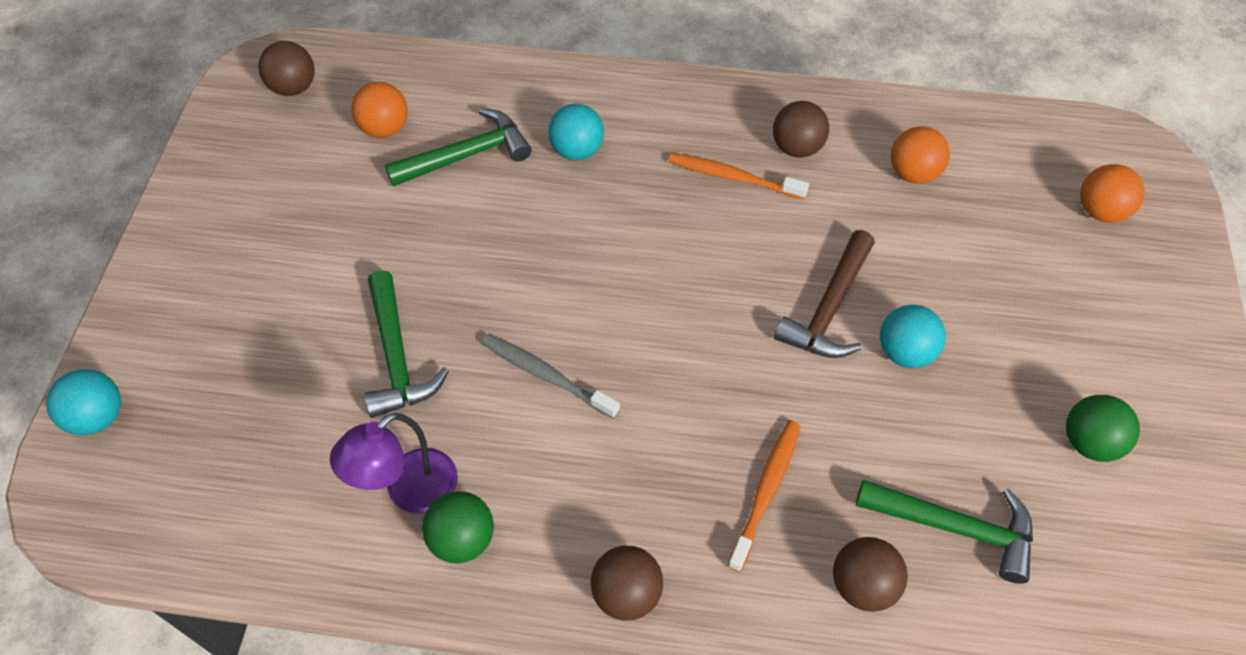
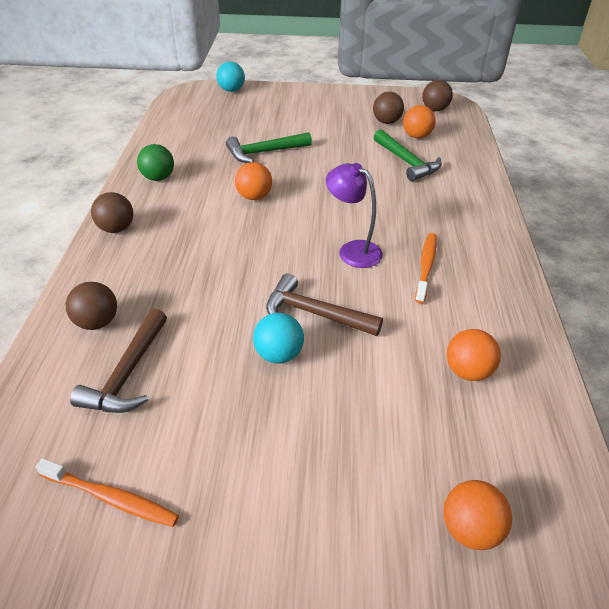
camera: 85 degrees right, 15 degrees down
purple lamp [330,412,458,514] -> purple lamp moved to [326,163,383,268]
grey toothbrush [481,334,620,419] -> orange ball [235,162,272,200]
turquoise ball [548,103,604,161] -> none
orange toothbrush [728,420,800,572] -> orange toothbrush moved to [36,458,179,527]
brown ball [773,101,829,158] -> brown ball moved to [373,92,404,124]
green hammer [856,480,1033,584] -> brown hammer [70,309,167,413]
green ball [1066,395,1140,462] -> none

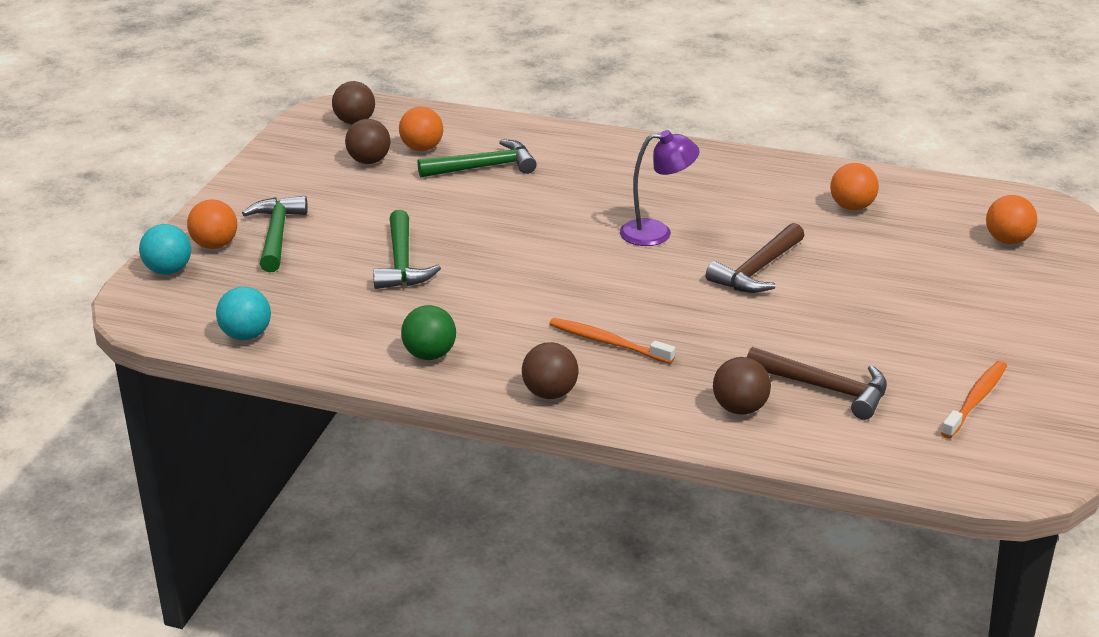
camera: 75 degrees left, 10 degrees down
orange ball [235,162,272,200] -> orange ball moved to [187,199,237,249]
turquoise ball [253,313,304,363] -> turquoise ball moved to [216,287,271,340]
purple lamp [326,163,383,268] -> purple lamp turned 150 degrees counterclockwise [620,130,700,246]
orange toothbrush [415,233,437,303] -> orange toothbrush moved to [549,318,675,364]
none -> green hammer [242,196,308,272]

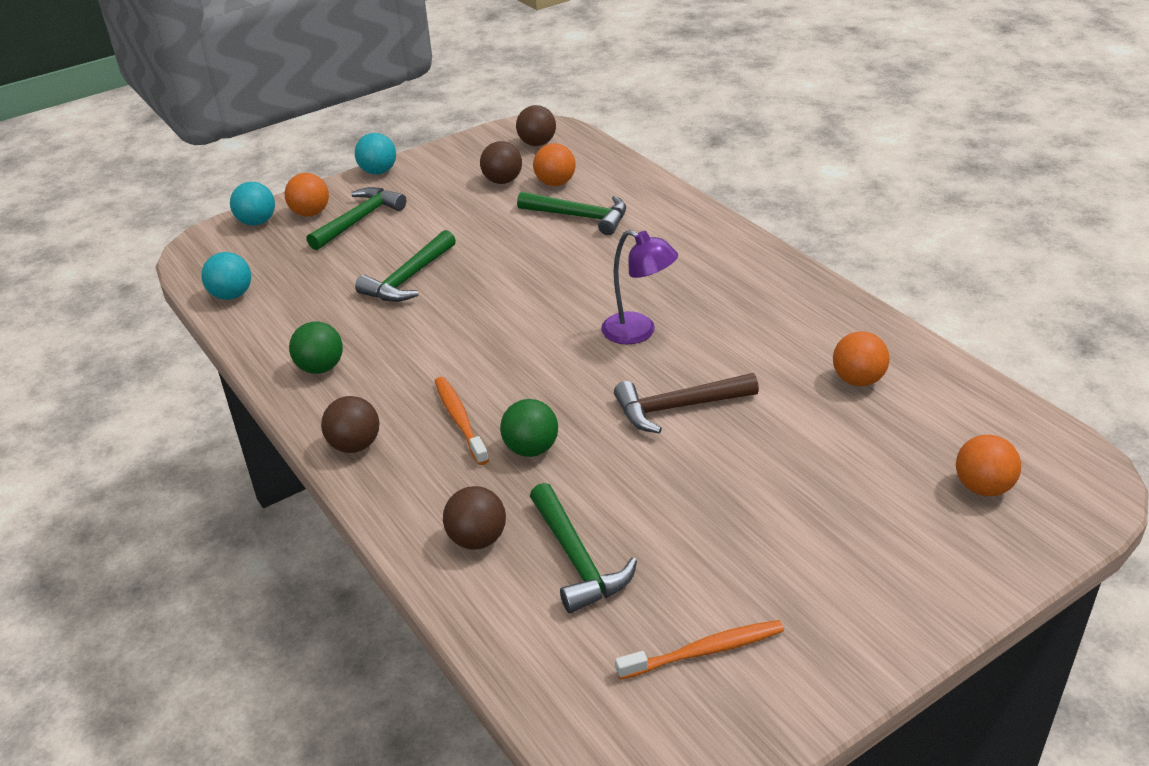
camera: 40 degrees right, 5 degrees up
brown hammer [747,347,887,420] -> green hammer [530,483,637,613]
none -> turquoise ball [355,133,396,175]
none -> green ball [500,399,558,457]

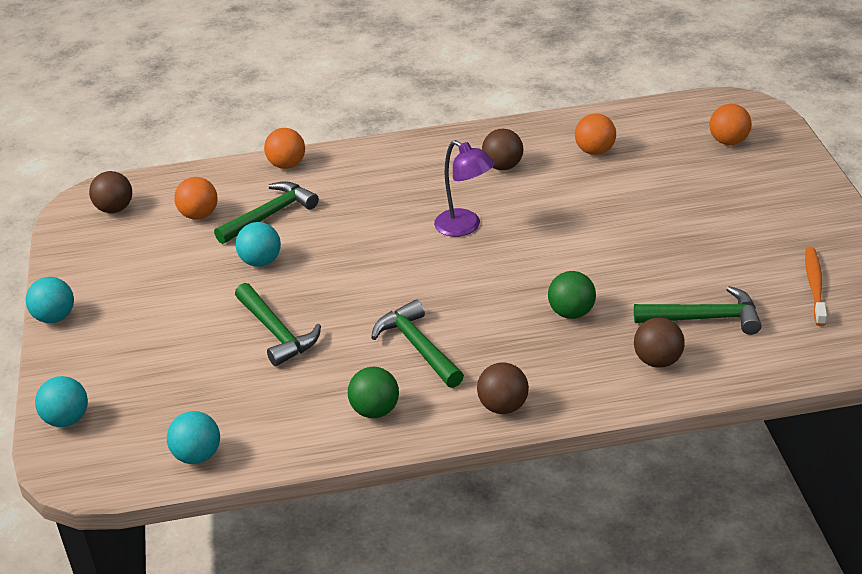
camera: 65 degrees left, 0 degrees up
orange ball [284,173,329,217] -> orange ball moved to [264,128,305,169]
green hammer [306,187,406,251] -> green hammer moved to [371,299,464,388]
orange toothbrush [435,377,489,465] -> none
brown ball [480,141,522,184] -> brown ball moved to [482,129,523,170]
purple lamp [601,230,678,344] -> purple lamp turned 75 degrees clockwise [434,140,495,237]
brown hammer [614,373,759,434] -> none
none -> turquoise ball [236,222,281,267]

